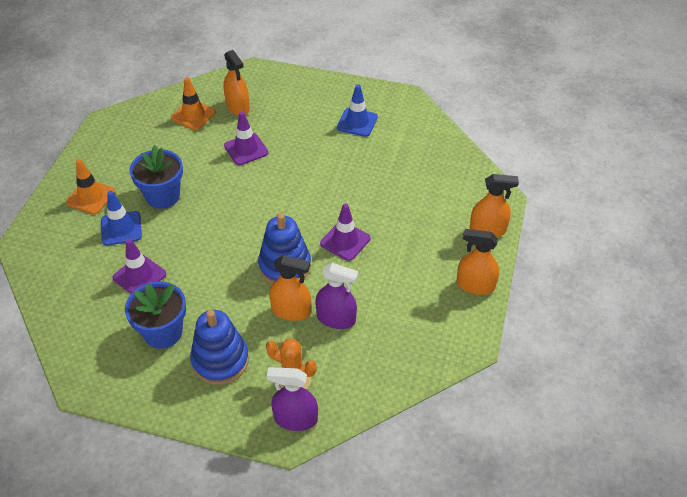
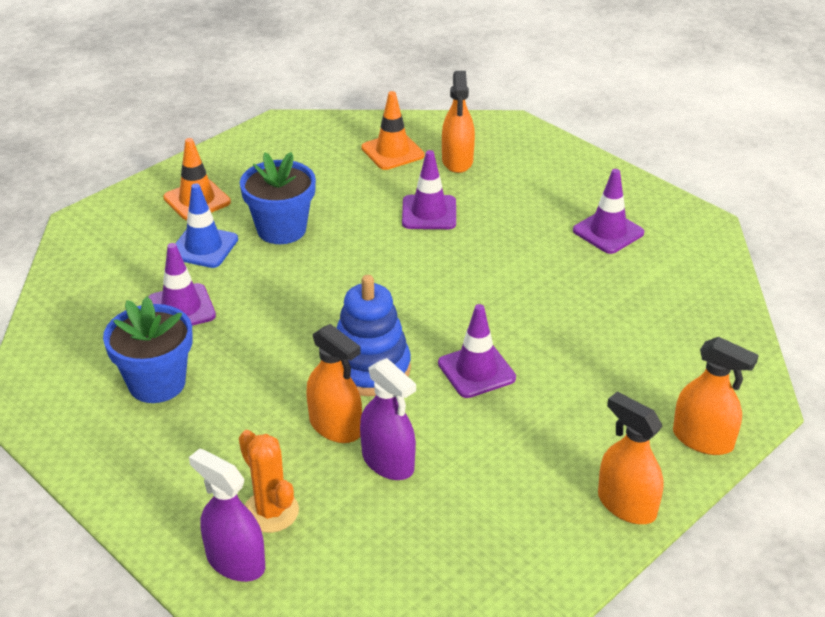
camera: 30 degrees right, 10 degrees down
blue stacking toy [190,310,249,385] -> none
blue traffic cone [337,84,378,137] -> purple traffic cone [573,169,644,254]

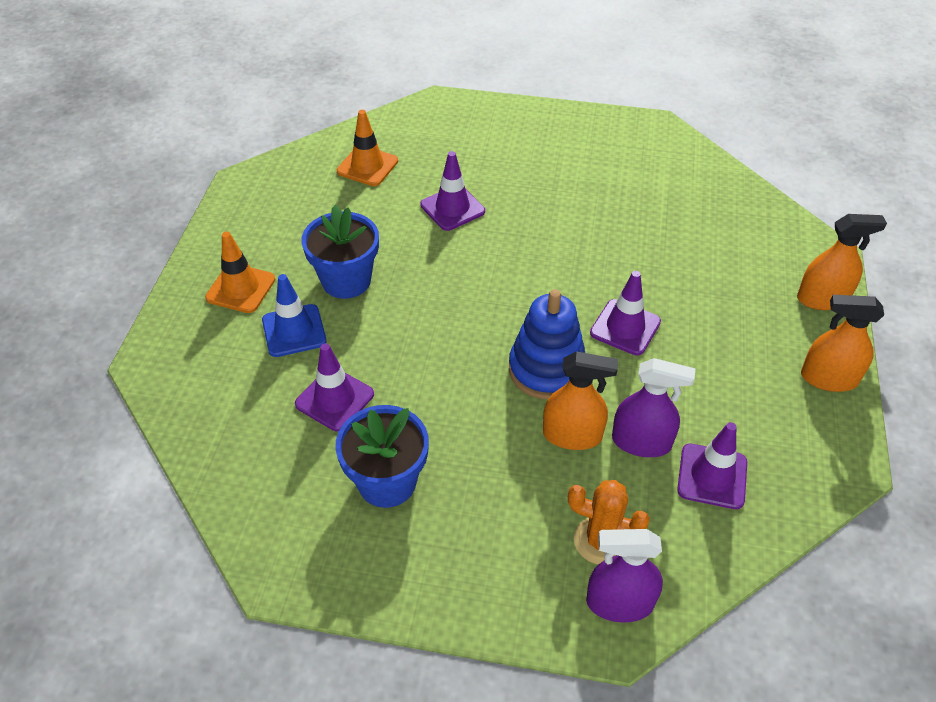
camera: 35 degrees left, 10 degrees up
orange spray bottle [442,71,475,173] -> none
purple traffic cone [573,169,644,254] -> purple traffic cone moved to [677,422,747,509]

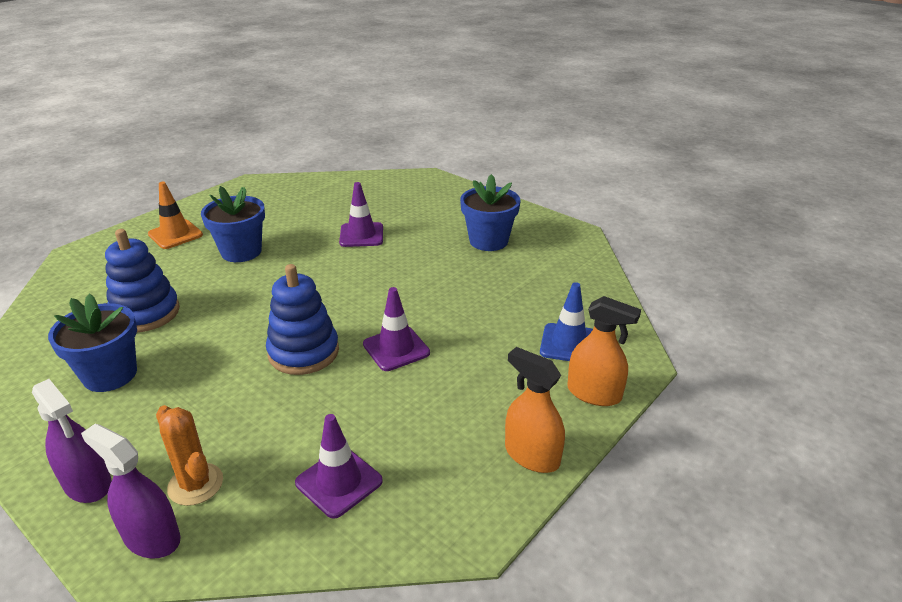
camera: 30 degrees right, 15 degrees down
blue traffic cone [262,274,326,357] -> blue traffic cone moved to [540,282,593,361]
purple traffic cone [295,343,374,431] -> blue stacking toy [105,229,180,332]
orange traffic cone [337,110,398,186] -> none
orange spray bottle [543,351,618,450] -> none
purple spray bottle [612,358,696,457] -> purple spray bottle moved to [32,379,111,503]
none -> blue flower pot [460,174,521,251]

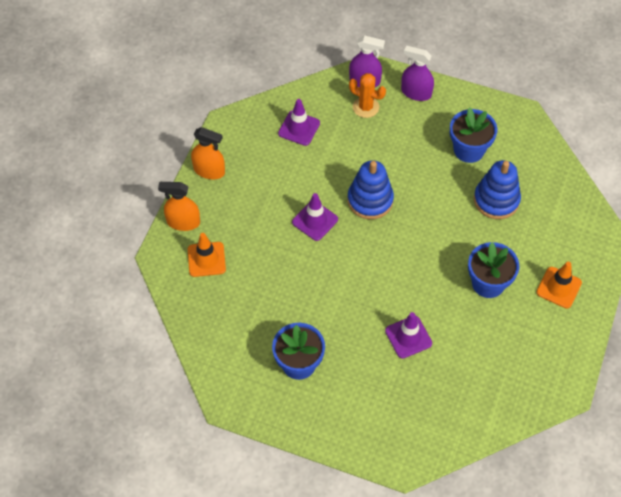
camera: 160 degrees right, 25 degrees up
blue traffic cone [540,282,593,361] -> orange traffic cone [188,233,226,277]

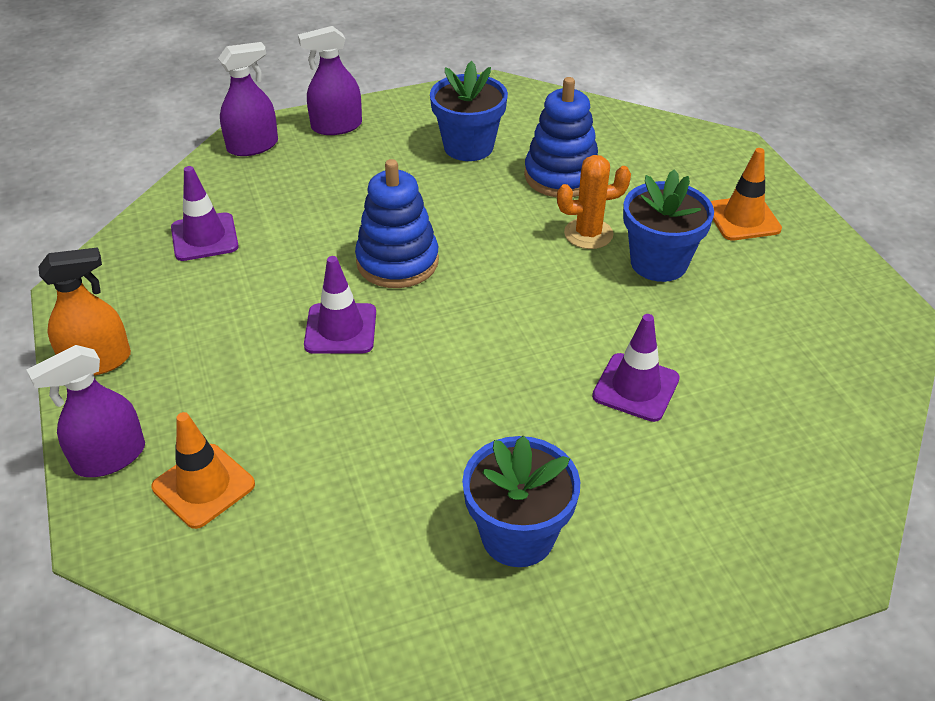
camera: 40 degrees left, 15 degrees down
orange spray bottle [158,182,200,231] -> purple spray bottle [27,345,145,477]
orange cactus [349,73,386,118] -> orange cactus moved to [557,155,631,249]

